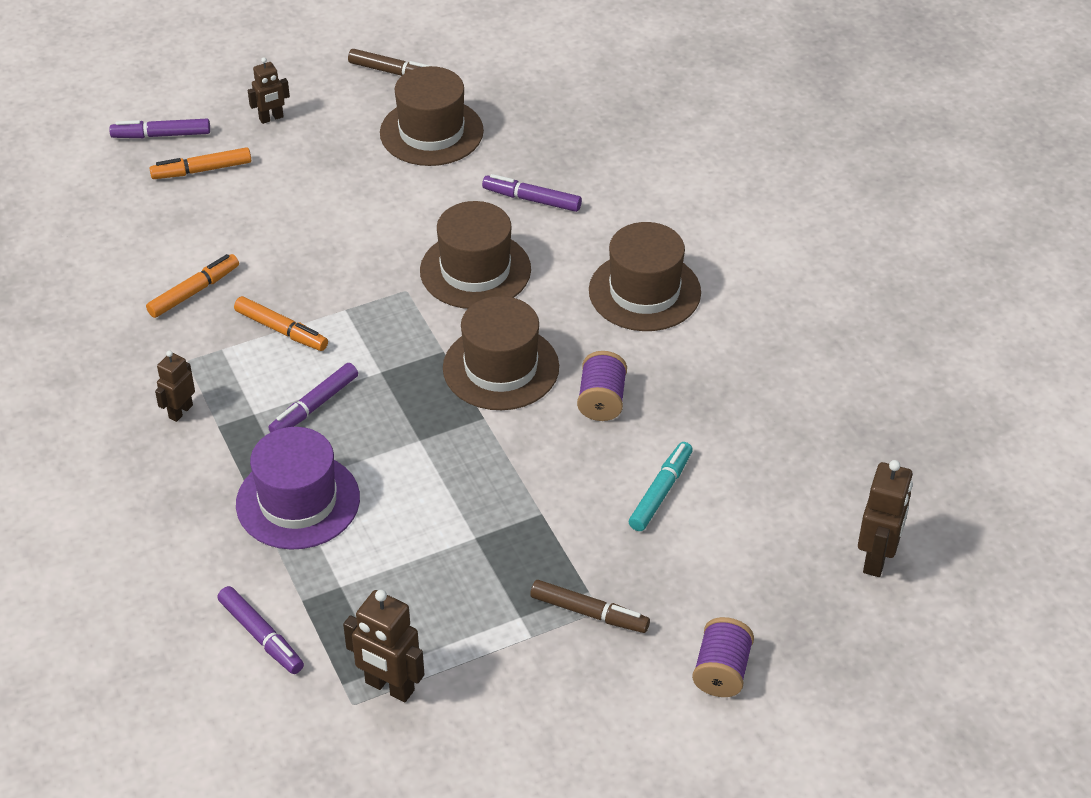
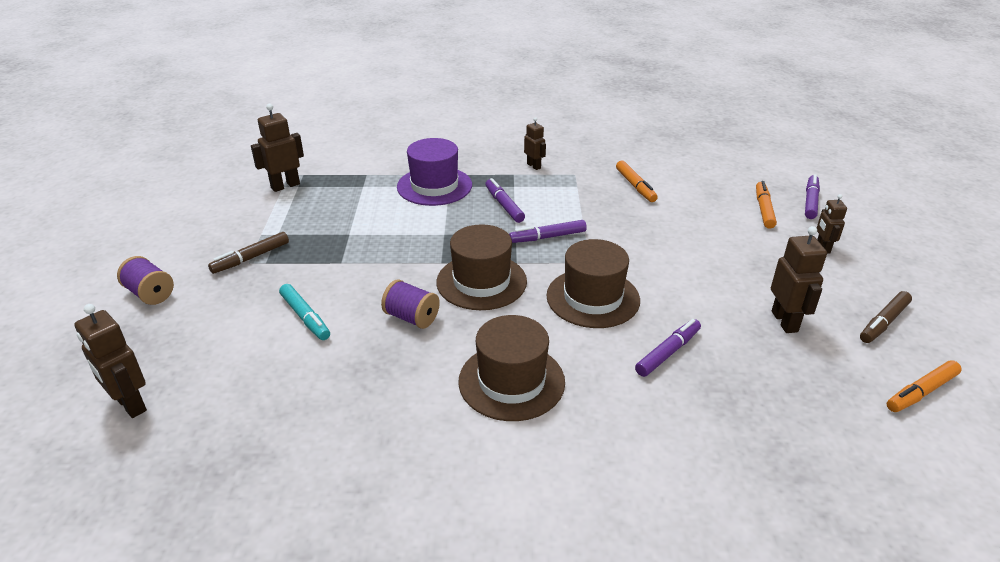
camera: 115 degrees right, 10 degrees down
purple marker [218,586,304,674] -> purple marker moved to [509,220,587,243]
orange marker [234,296,328,351] -> orange marker moved to [887,360,962,412]
brown hat [380,66,484,166] -> brown robot [771,226,827,333]

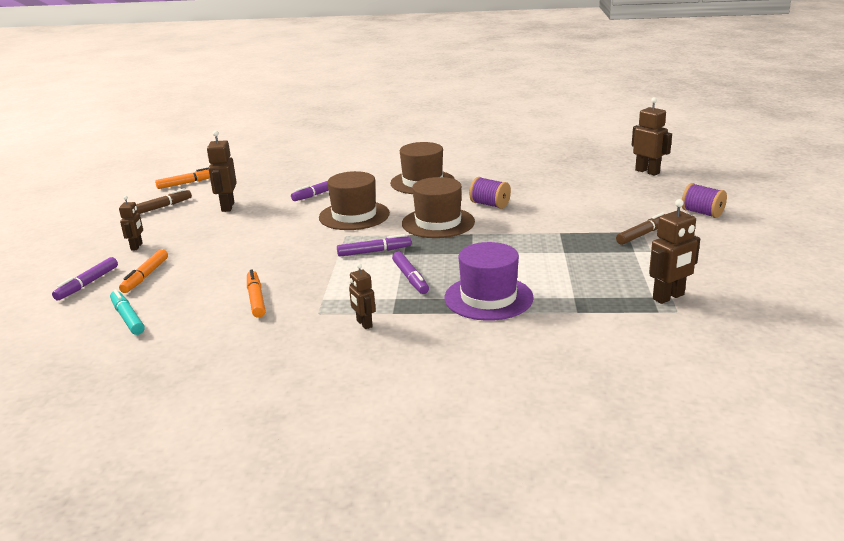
camera: 175 degrees left, 10 degrees down
turquoise marker [279,284,330,340] -> turquoise marker moved to [110,289,145,335]

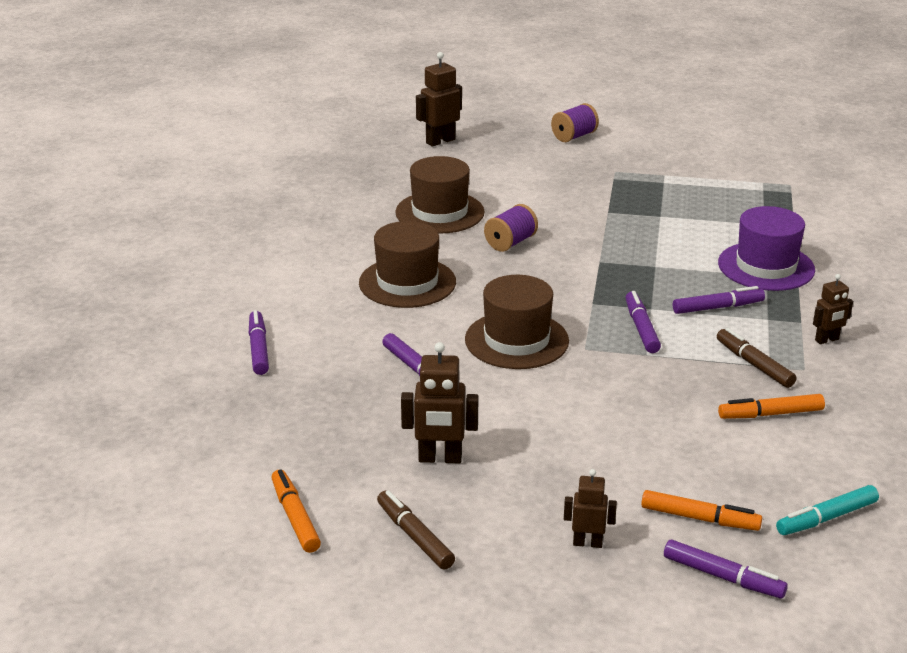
camera: 85 degrees left, 5 degrees up
brown hat [402,177,475,238] -> brown hat moved to [395,156,485,234]
brown marker [616,212,665,245] -> brown marker moved to [717,328,796,388]
brown robot [649,199,700,304] -> none
none -> purple marker [249,310,269,375]

